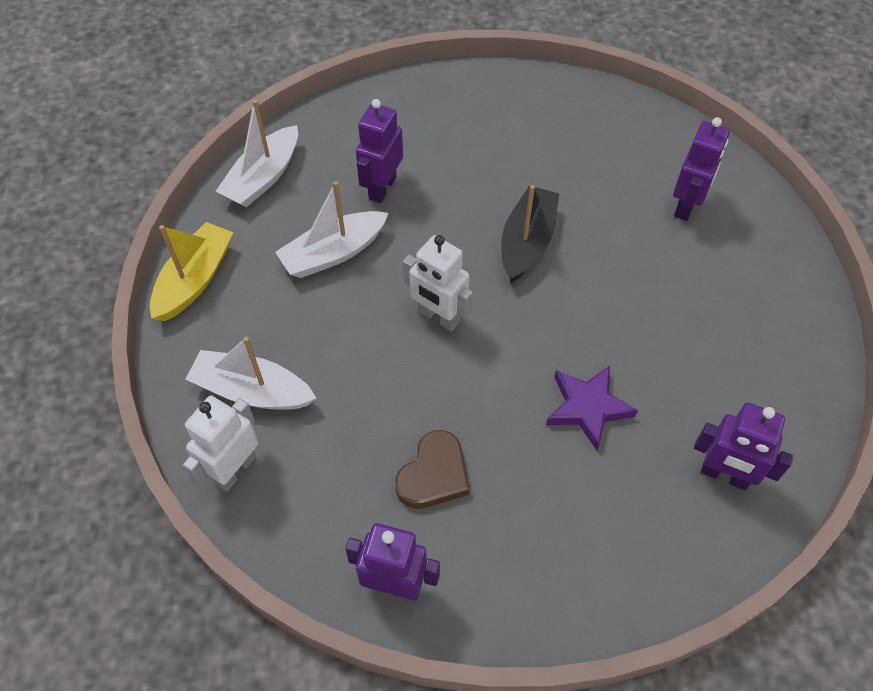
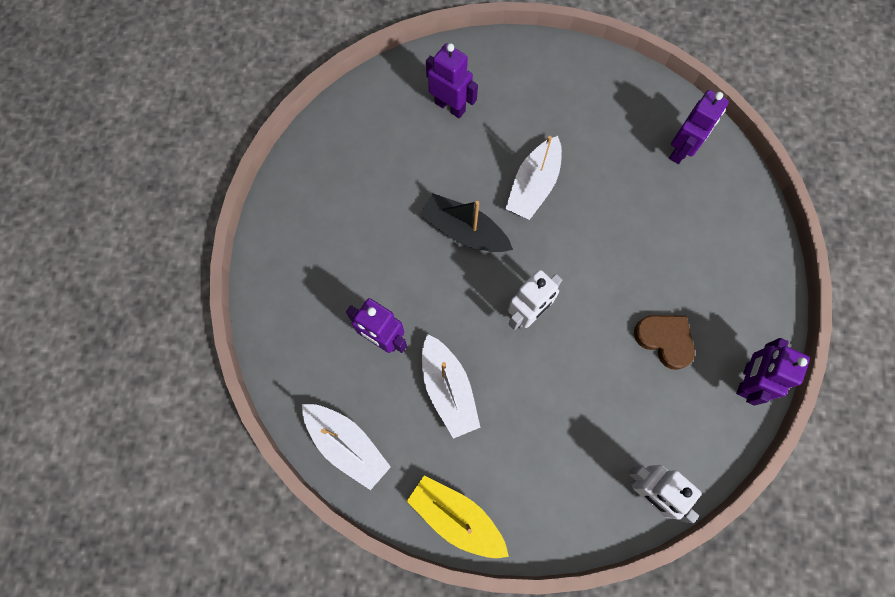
camera: 80 degrees left, 15 degrees up
white boat [185,336,316,410] -> white boat moved to [505,136,562,220]
purple star [546,366,638,450] -> none

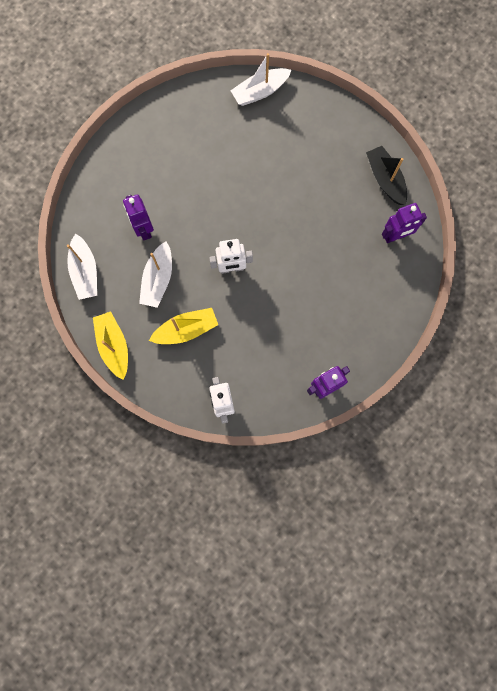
camera: 35 degrees right, 5 degrees up
black boat [419,194,513,252] -> black boat moved to [366,146,407,205]
purple robot [426,43,478,118] -> none
white boat [505,136,562,220] -> white boat moved to [230,53,291,106]
brown heart [634,315,695,370] -> none
none -> yellow boat [149,308,218,344]

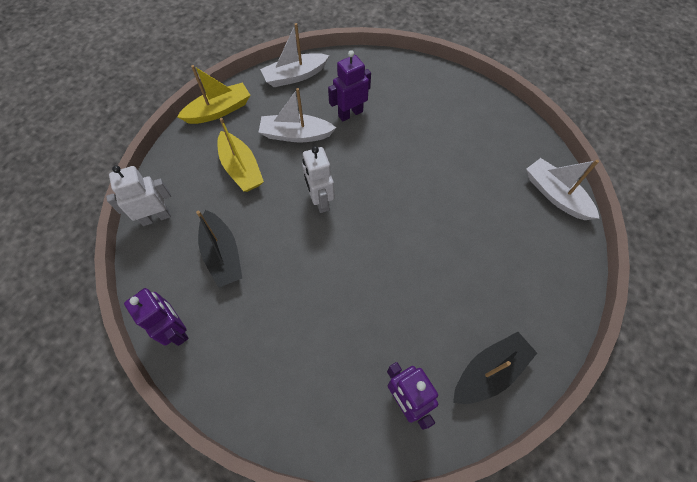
camera: 80 degrees right, 15 degrees down
none -> black boat [196,210,242,288]

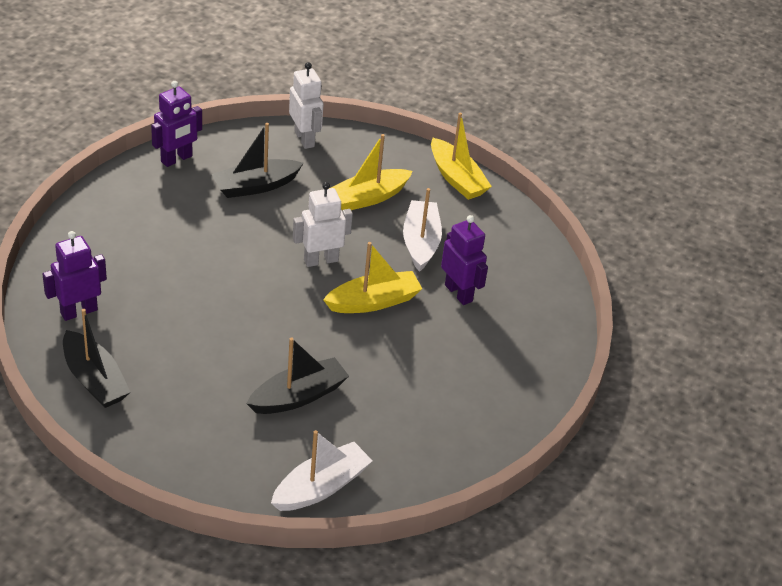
camera: 85 degrees right, 20 degrees down
white boat [260,23,329,87] -> none
none -> black boat [247,337,349,414]
none -> yellow boat [323,242,423,313]

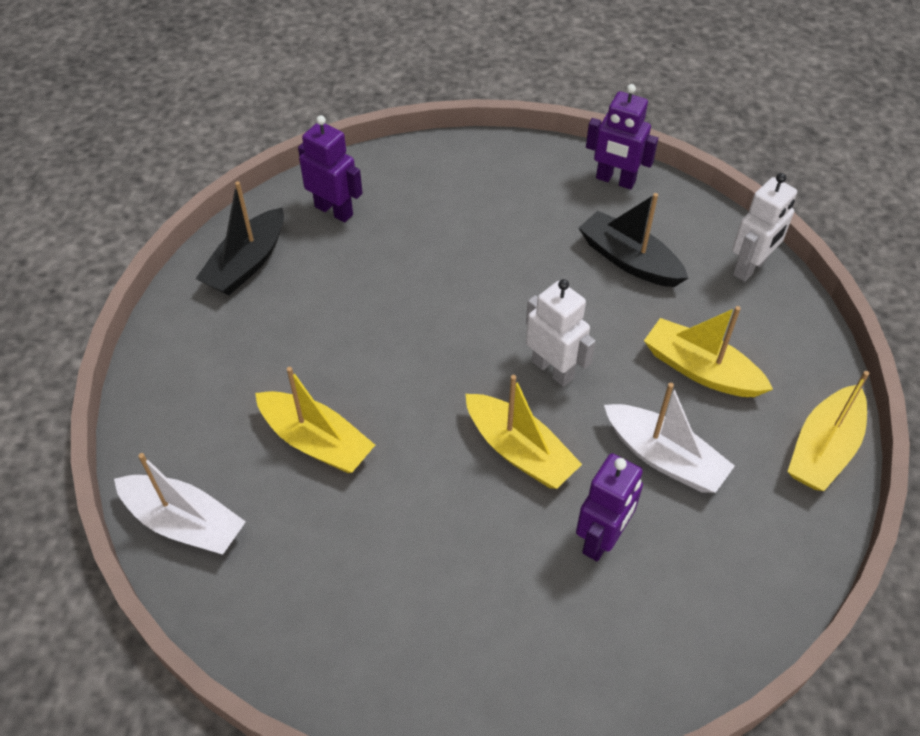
camera: 70 degrees right, 10 degrees up
black boat [247,337,349,414] -> yellow boat [255,367,375,473]
white boat [403,188,442,272] -> white boat turned 60 degrees clockwise [604,383,735,493]

